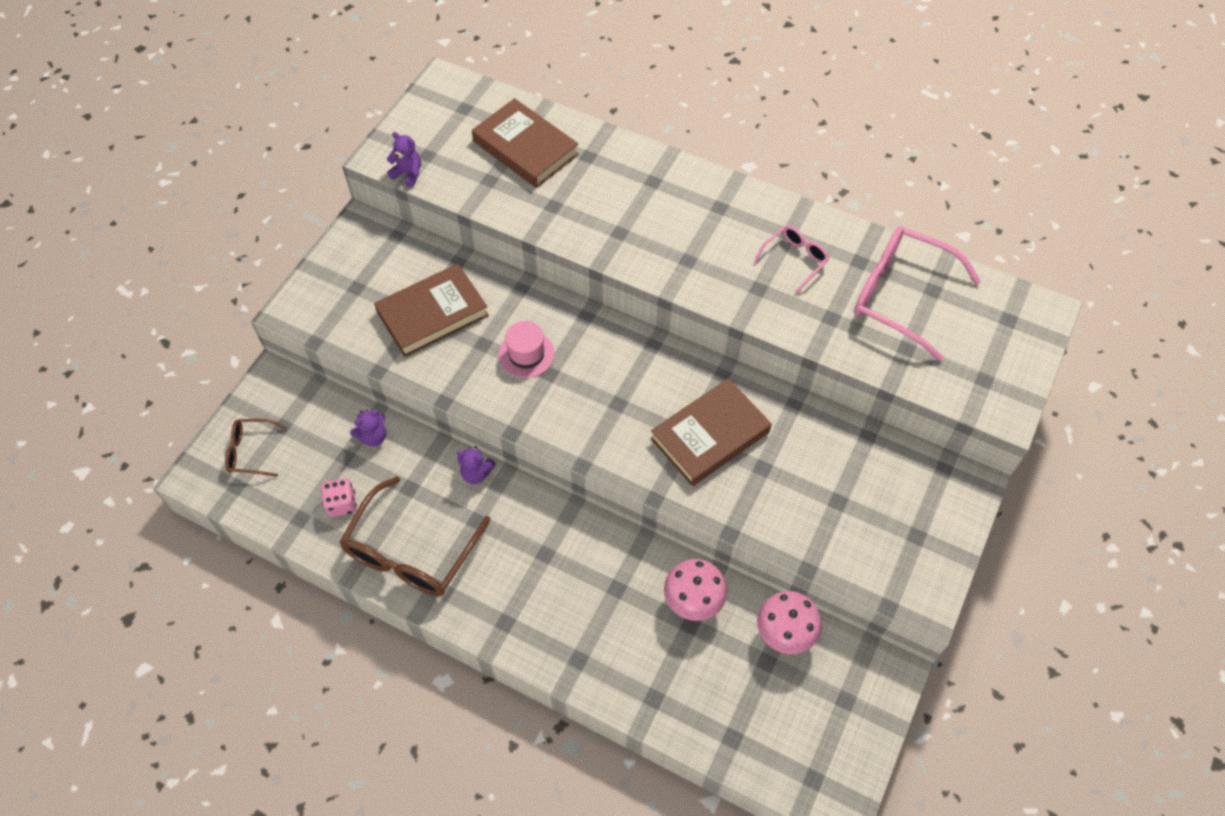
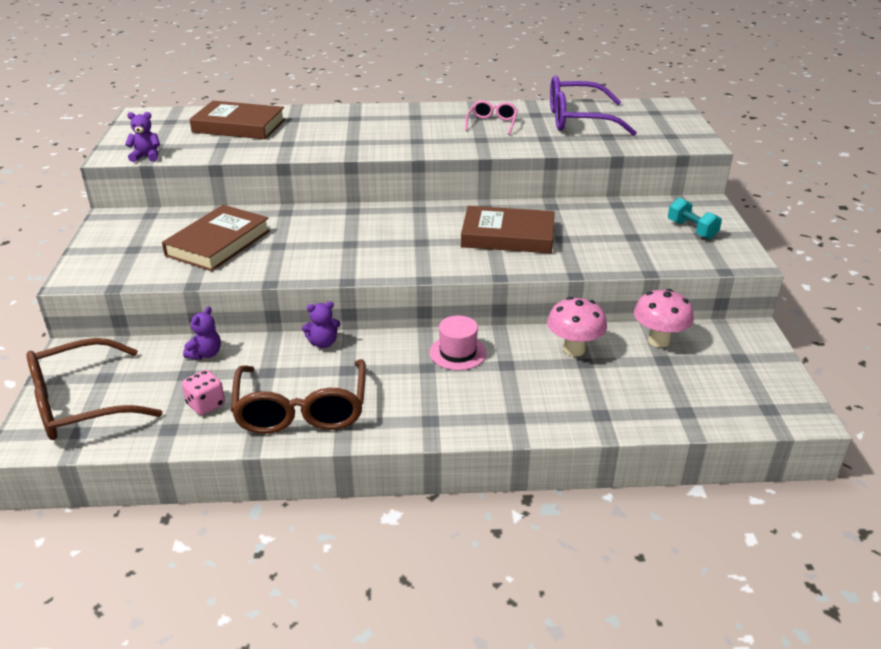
camera: 30 degrees left, 25 degrees down
brown glasses [225,419,288,477] -> brown glasses [27,338,162,440], size x1.93
pink hat [499,321,555,378] -> pink hat moved to [430,315,487,370]
brown book [650,378,772,486] -> brown book turned 75 degrees clockwise [461,206,554,253]
pink glasses [854,226,981,361] -> purple glasses [550,75,637,136]
none -> turquoise dumbbell [668,198,722,239]

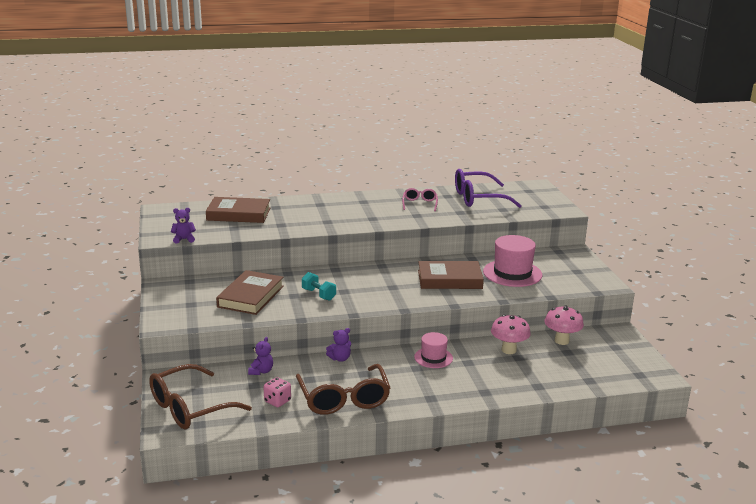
camera: 10 degrees left, 10 degrees down
turquoise dumbbell [668,198,722,239] -> turquoise dumbbell moved to [302,272,336,301]
none -> pink hat [483,235,542,287]

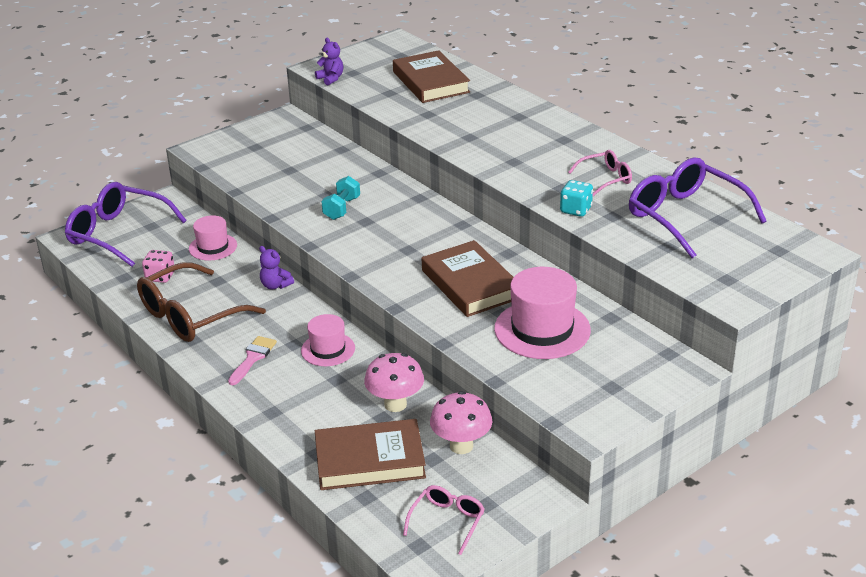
camera: 65 degrees right, 10 degrees up
brown glasses [149,364,252,429] -> purple glasses [65,182,187,267]
brown book [216,270,284,315] -> brown book moved to [315,419,426,490]
purple teddy bear [248,337,273,375] -> pink hat [189,215,237,261]
none -> pink brush [228,336,277,385]
none -> pink glasses [403,485,485,555]
none -> turquoise dice [560,180,593,217]

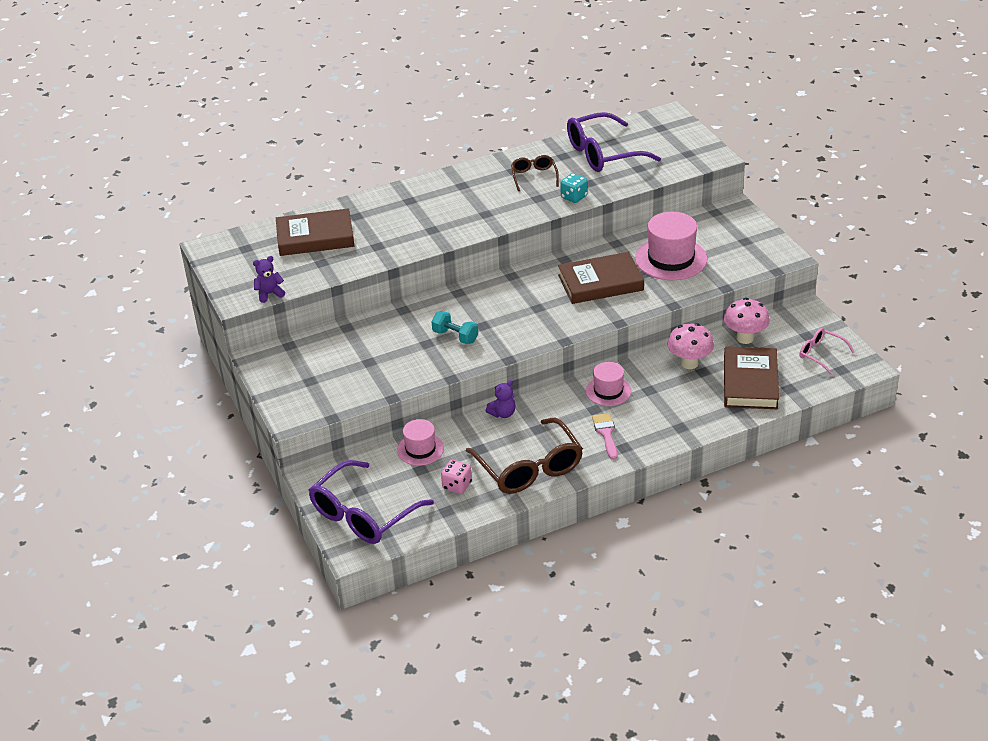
camera: 75 degrees left, 5 degrees up
pink brush [228,336,277,385] -> pink brush turned 45 degrees clockwise [592,413,618,460]
pink glasses [568,150,632,196] -> brown glasses [511,155,559,191]

